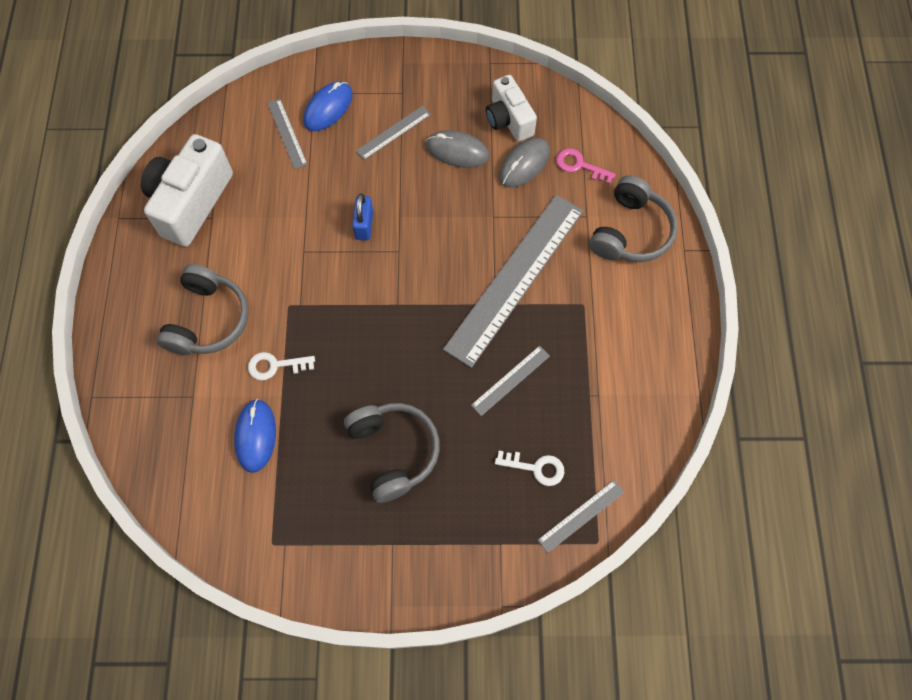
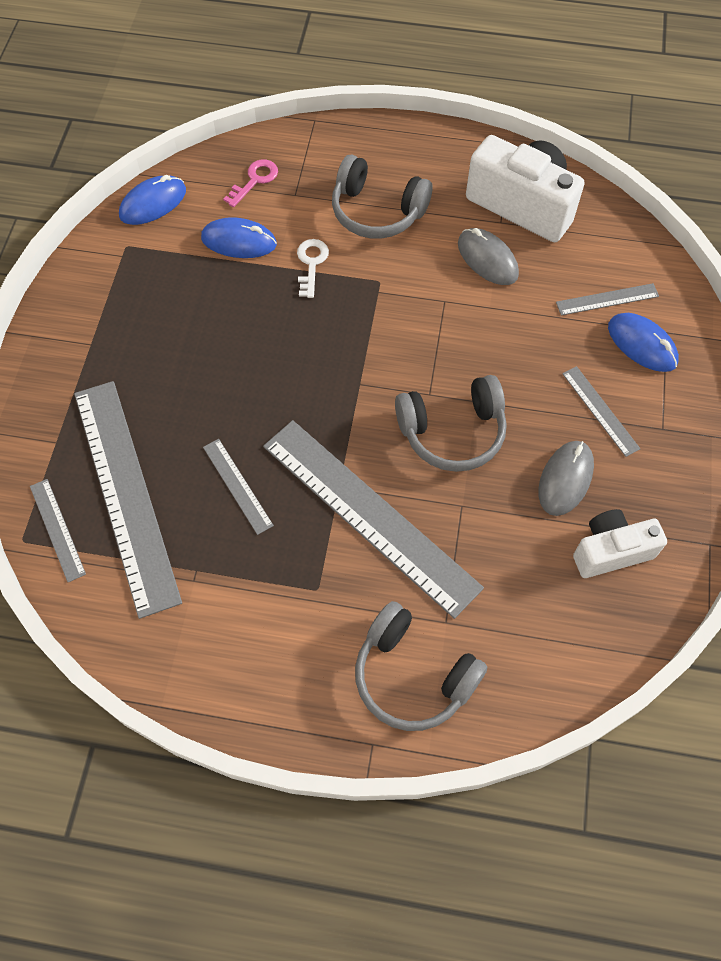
camera: 100 degrees right, 5 degrees down
grey headphones [344,403,440,503] -> grey headphones moved to [395,375,507,472]
blue padlock [352,193,373,240] -> none
white key [495,451,564,486] -> grey ruler [74,381,182,619]
grey mouse [499,138,550,188] -> grey mouse moved to [458,228,519,285]
pink key [556,148,616,184] -> pink key moved to [223,159,278,207]
none -> blue mouse [119,175,186,225]

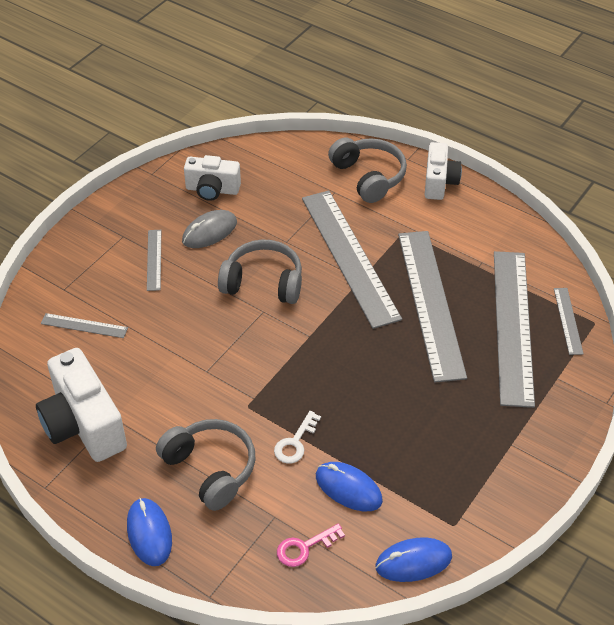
camera: 155 degrees left, 15 degrees down
grey ruler [203,439,274,535] -> grey ruler [398,231,467,383], size x2.30
grey mouse [458,228,519,285] -> none
blue mouse [608,313,679,372] -> blue mouse moved to [127,498,172,566]
none -> white camera [425,142,462,200]

